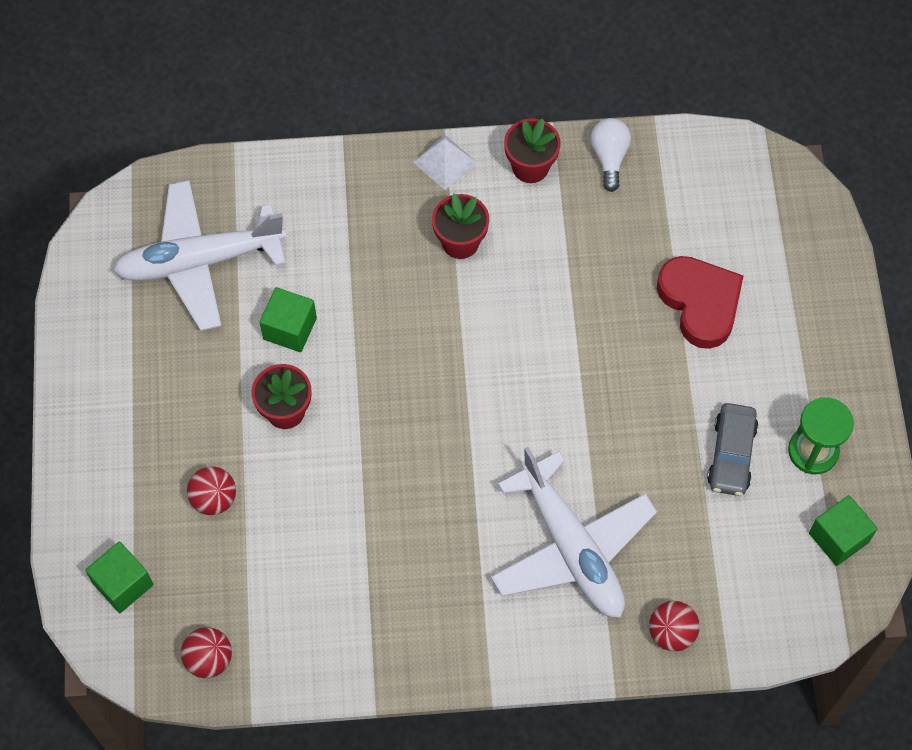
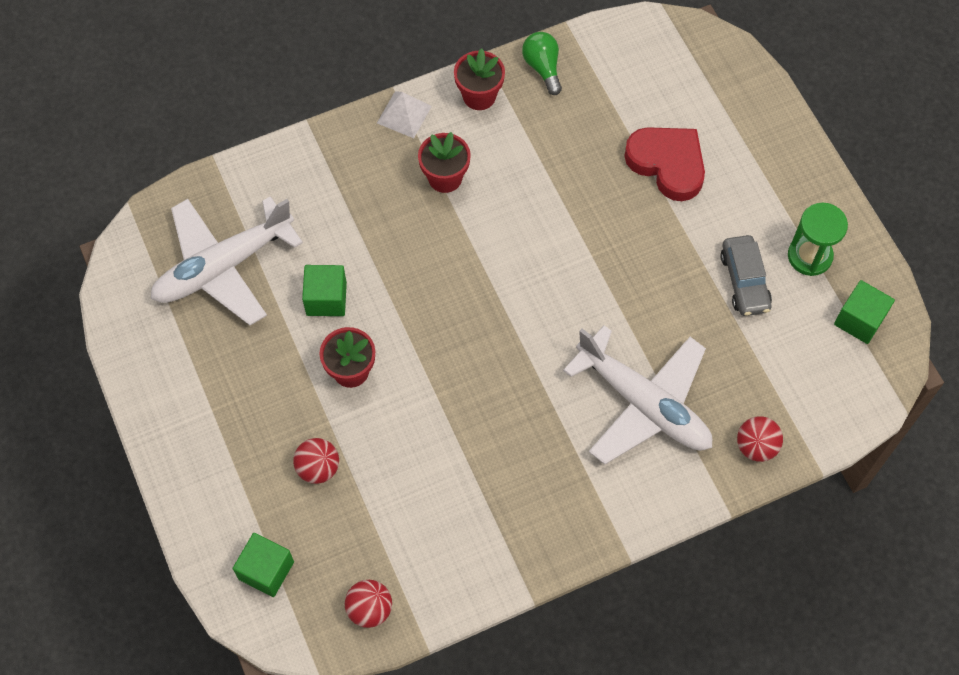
camera: 20 degrees left, 0 degrees up
white light bulb [590,118,631,192] -> green light bulb [522,32,562,95]

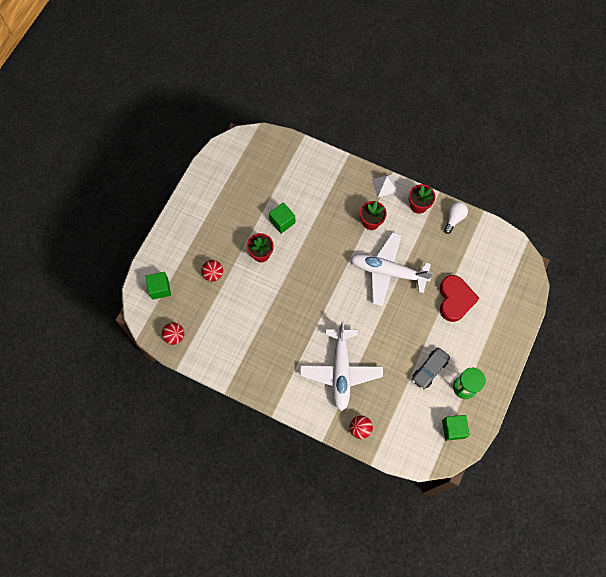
camera: 50 degrees right, 5 degrees up
white plane [150,196,303,325] -> white plane moved to [350,232,433,306]
green light bulb [522,32,562,95] -> white light bulb [444,202,468,234]

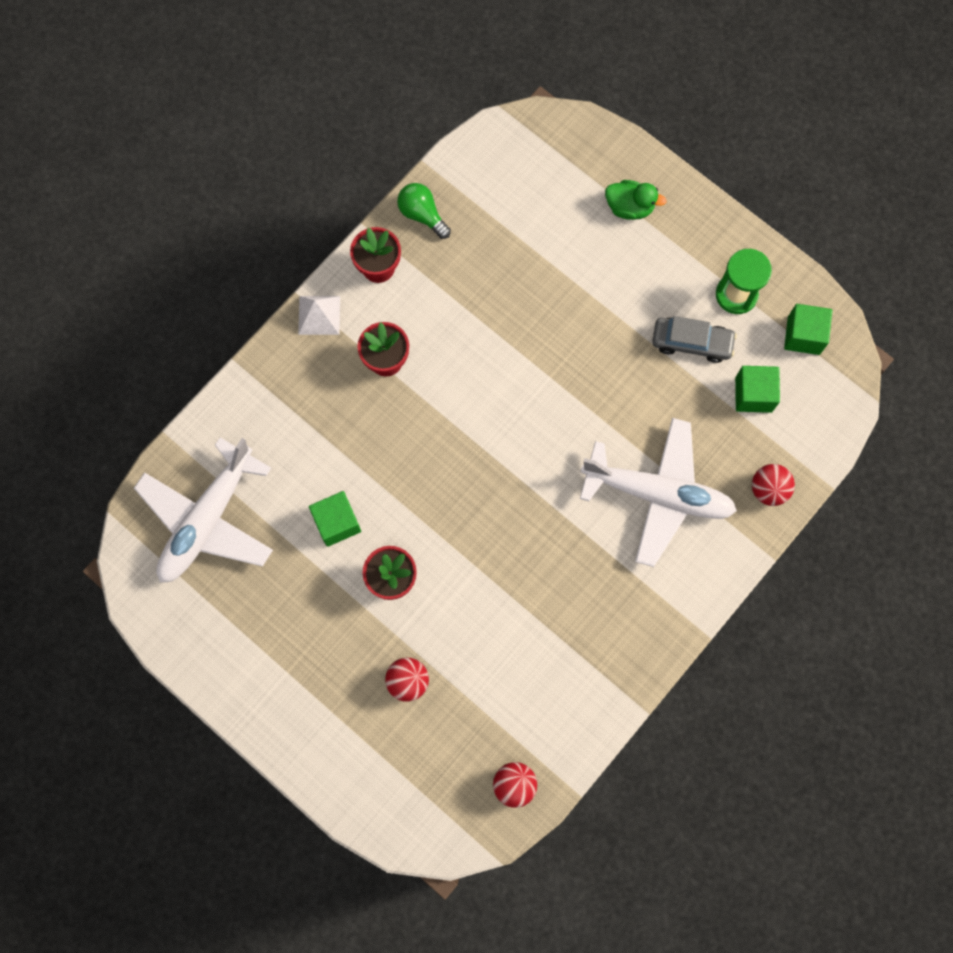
camera: 75 degrees left, 5 degrees up
green cube [145,272,171,300] -> green cube moved to [735,366,780,413]
white plane [350,232,433,306] -> white plane moved to [134,437,273,583]
grey car [412,348,450,390] -> grey car turned 45 degrees counterclockwise [652,316,737,363]
red heart [440,275,479,322] -> none
white light bulb [444,202,468,234] -> green light bulb [397,183,451,239]
none -> green duck [605,180,667,220]

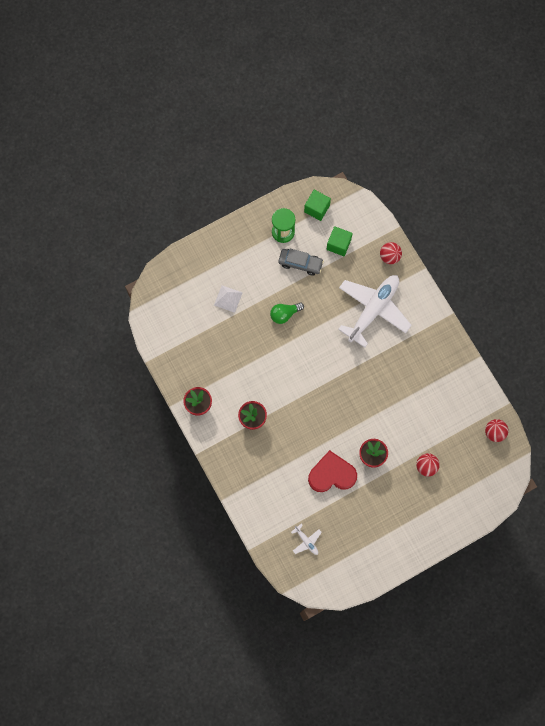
camera: 70 degrees left, 0 degrees up
white plane [134,437,273,583] -> white plane [291,524,322,555], size x0.40
white pyramid [298,296,340,335] -> white pyramid moved to [214,285,243,313]
green cube [309,491,361,547] -> red heart [308,450,357,492]
green light bulb [397,183,451,239] -> green light bulb moved to [270,302,304,324]
green duck [605,180,667,220] -> none
grey car [652,316,737,363] -> grey car turned 75 degrees clockwise [279,248,324,275]

